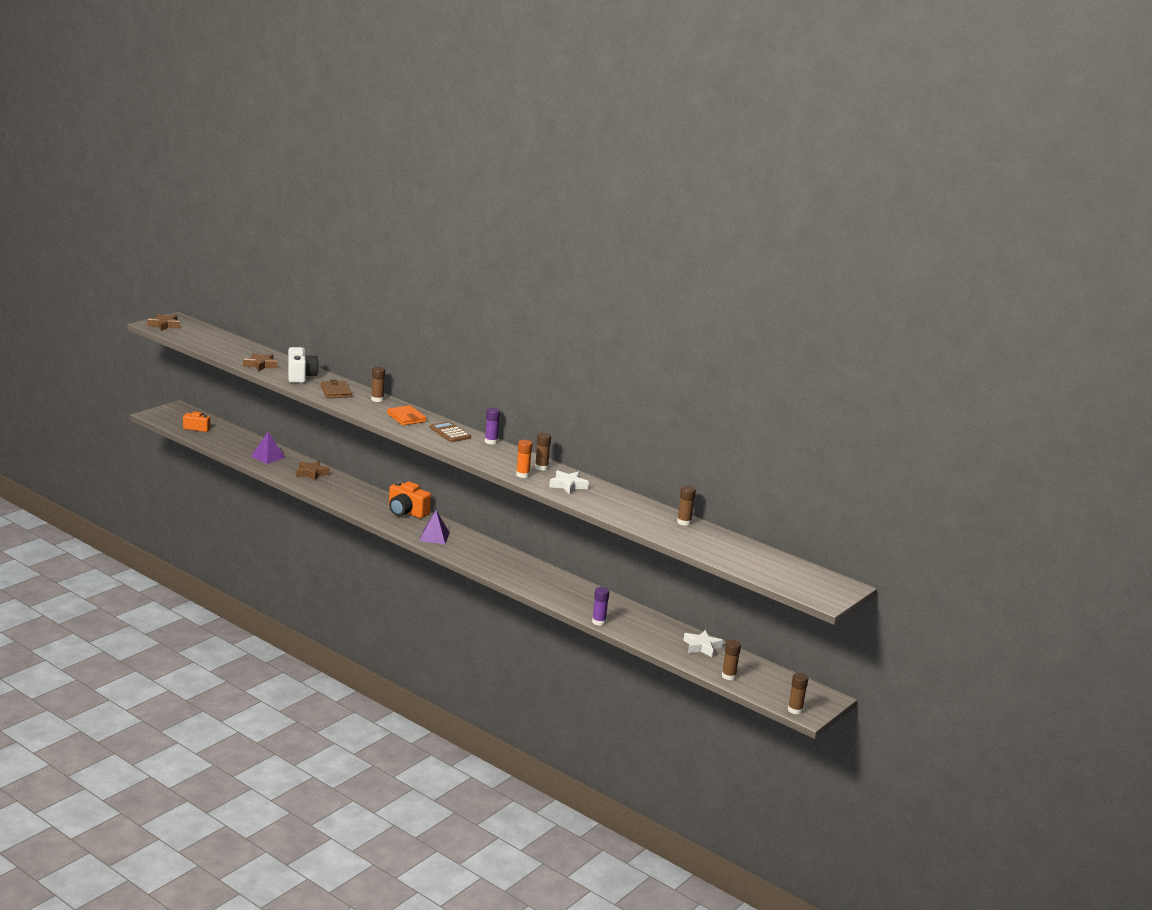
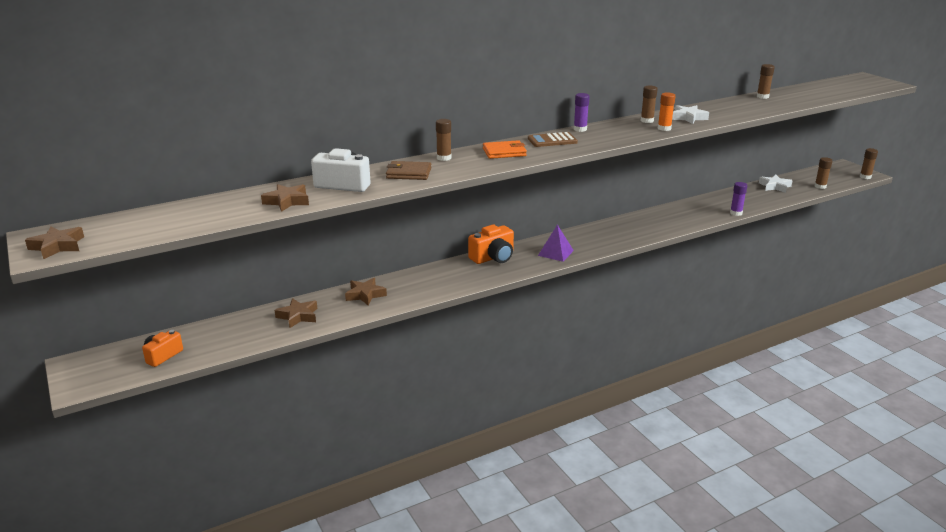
camera: 65 degrees left, 5 degrees up
purple pyramid [251,432,285,464] -> brown star [275,298,318,328]

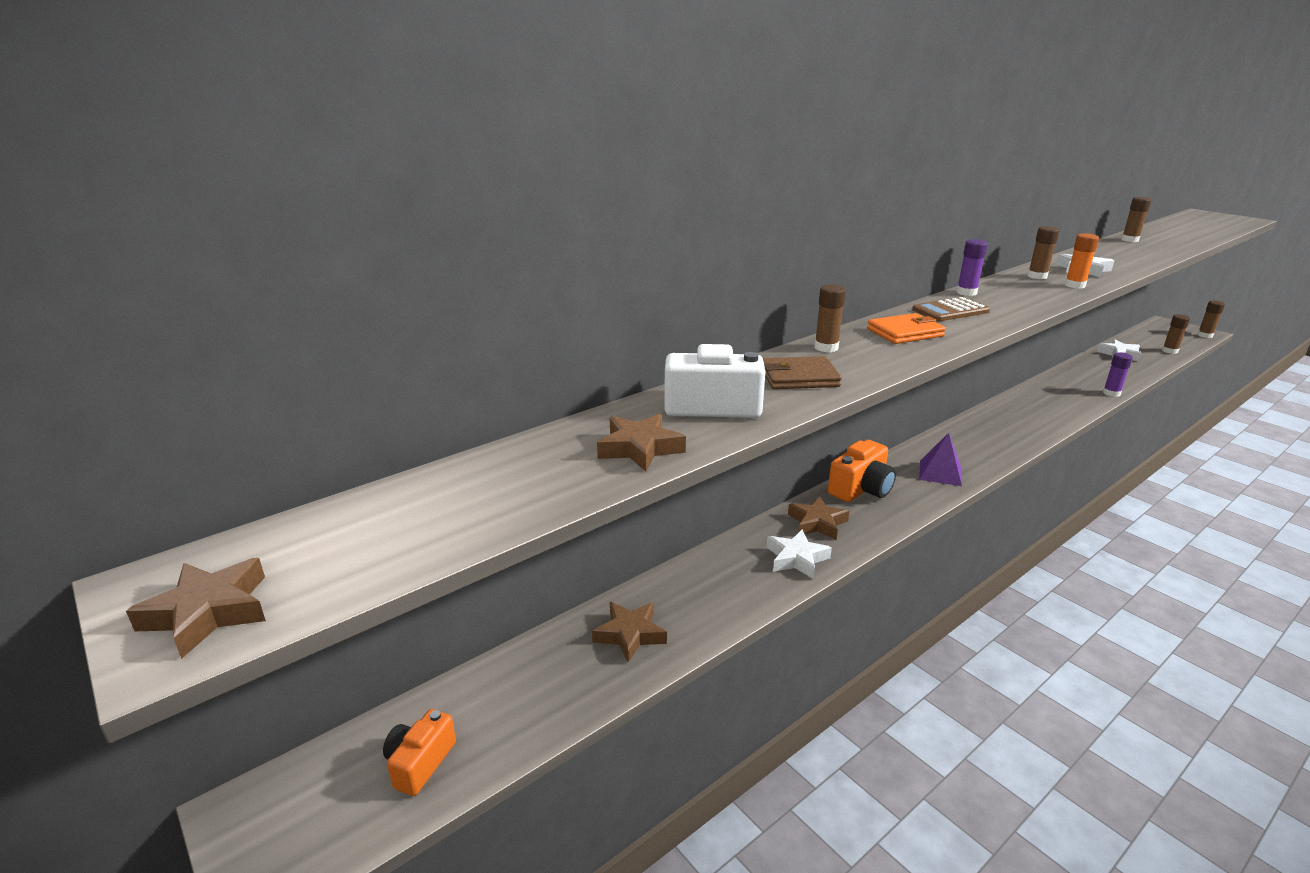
camera: 10 degrees left, 0 degrees up
brown star [345,278,387,306] -> brown star moved to [788,496,849,540]
none -> white star [767,529,832,579]

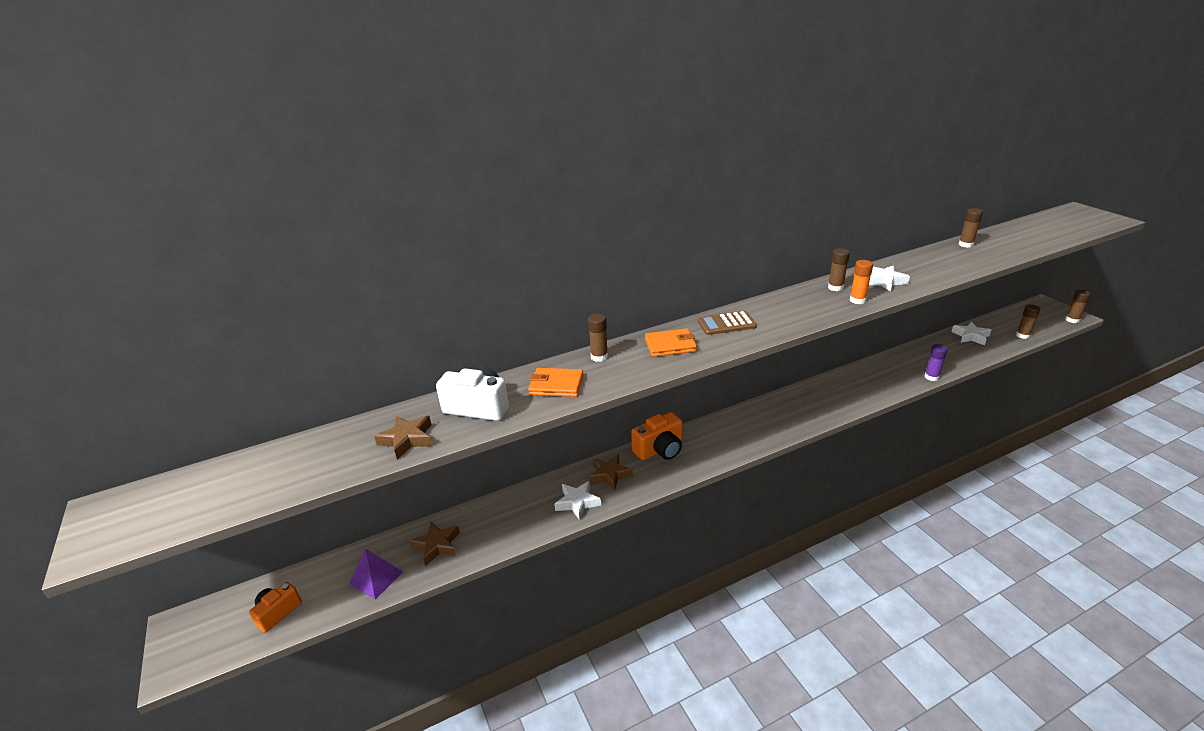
camera: 15 degrees right, 5 degrees up
brown star [126,558,266,659] -> none
brown wallet [763,356,842,389] -> orange wallet [528,368,584,397]
purple pyramid [919,433,962,486] -> purple pyramid moved to [349,548,403,599]
purple glue stick [957,239,988,296] -> none

